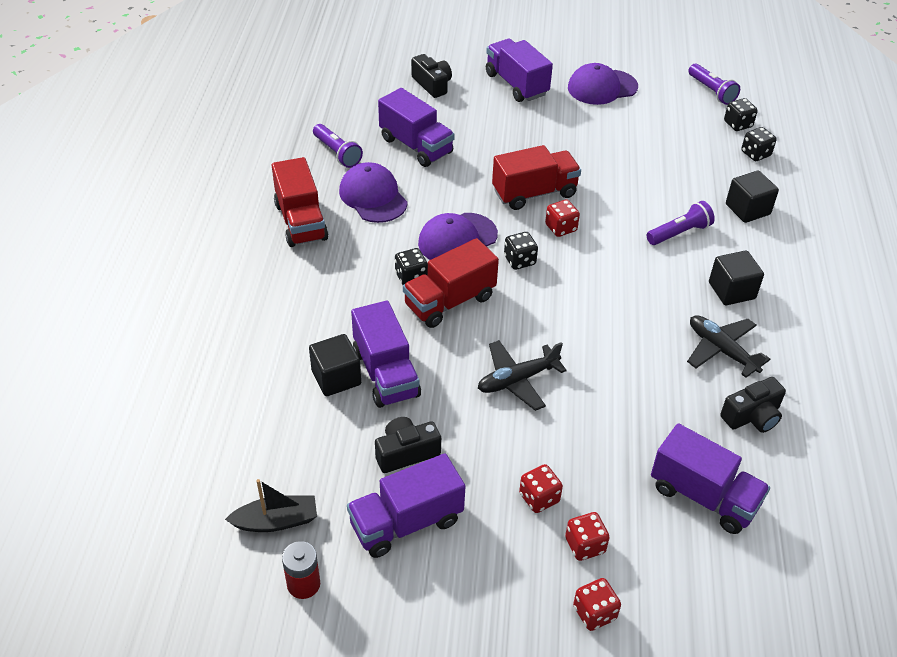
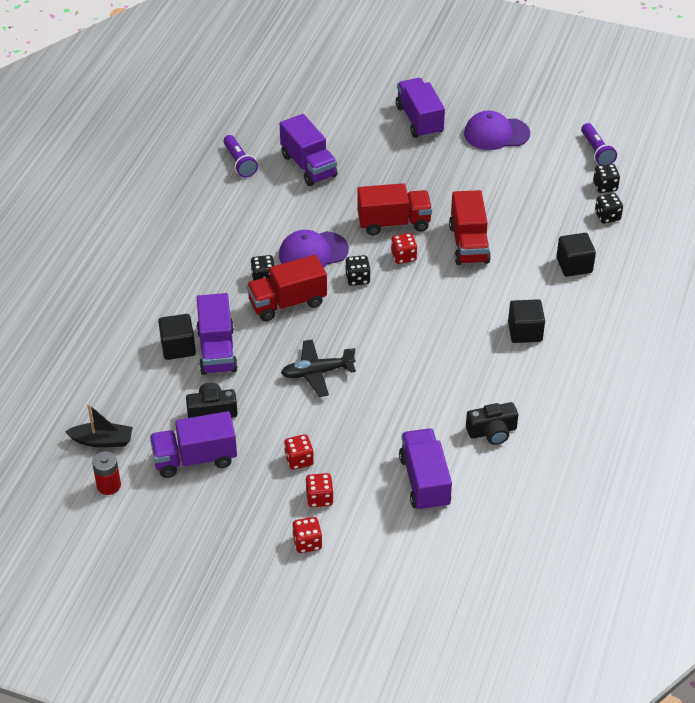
camera: 15 degrees right, 0 degrees up
red truck [272,157,328,247] -> red truck moved to [449,190,491,265]
purple cap [339,162,408,223] -> none
black camera [411,54,452,98] -> none
purple flashlight [647,201,715,245] -> none
purple truck [651,423,770,534] -> purple truck turned 150 degrees counterclockwise [399,428,452,511]
black plane [687,315,770,378] -> none

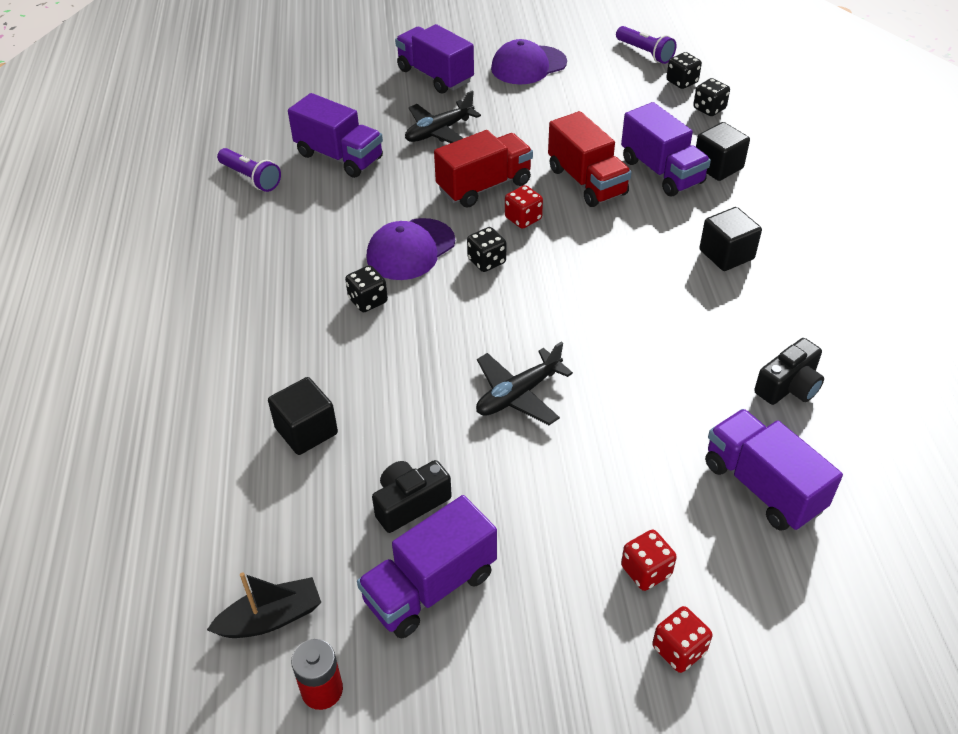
camera: 25 degrees left, 0 degrees up
purple truck [196,293,238,375] -> purple truck moved to [621,102,711,196]
red truck [247,255,327,321] -> none
red dice [284,434,314,470] -> none
none -> black plane [405,90,481,143]

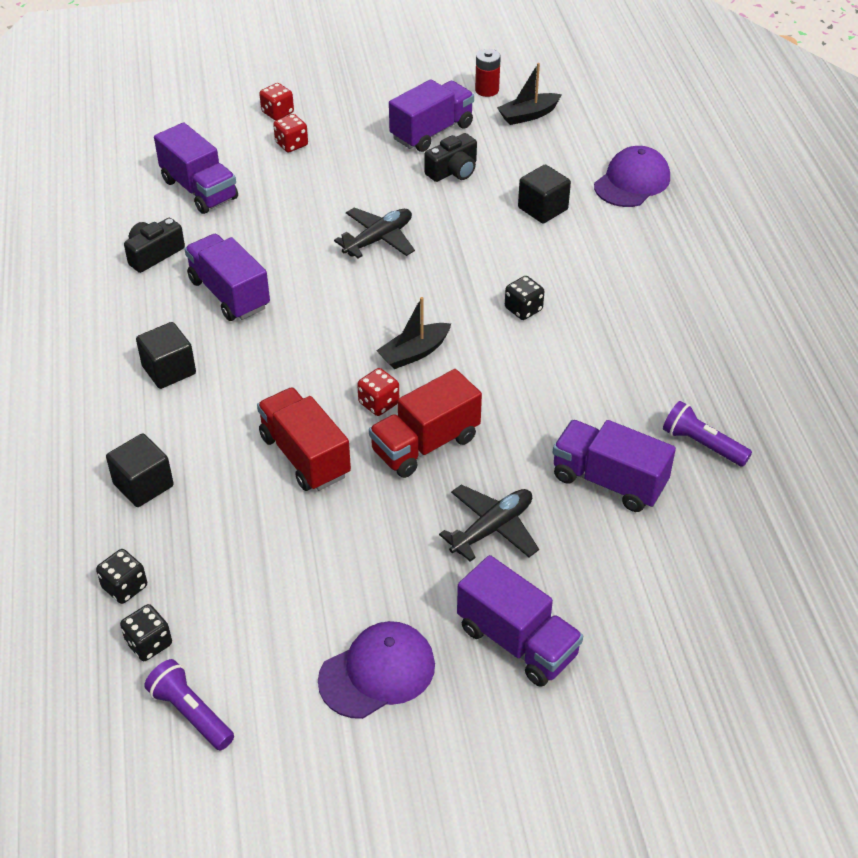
camera: 175 degrees right, 0 degrees up
purple cap [366,218,455,280] -> purple cap moved to [594,146,670,207]
black dice [467,227,506,272] -> black boat [376,297,451,369]
purple truck [621,102,711,196] -> purple truck moved to [185,234,270,321]

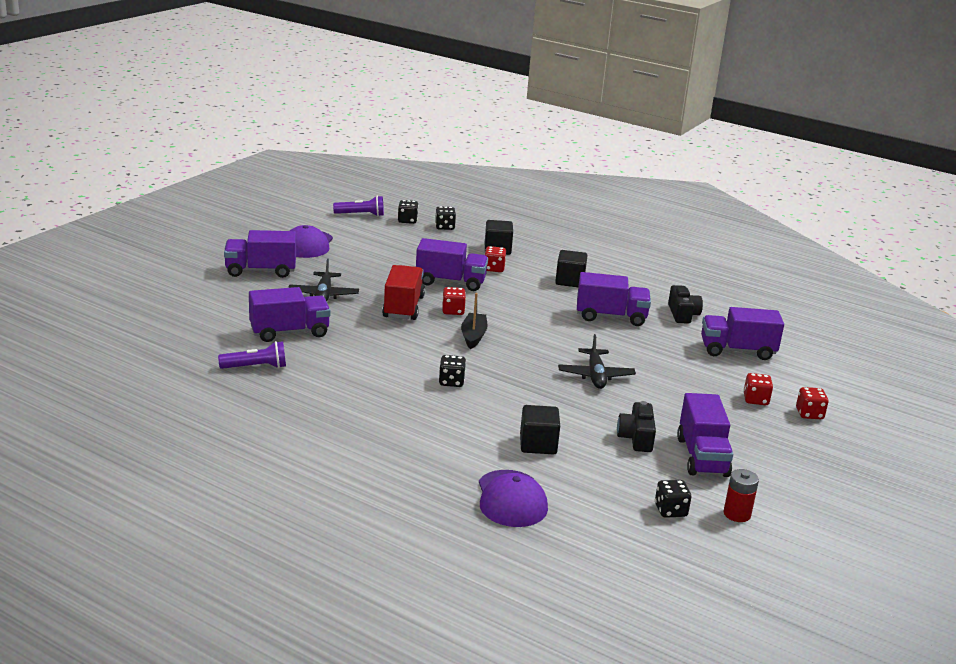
camera: 130 degrees right, 20 degrees down
red truck [257,387,351,491] -> purple truck [416,238,488,291]
black boat [497,63,562,125] -> black dice [655,480,691,518]
none -> red dice [485,246,506,272]

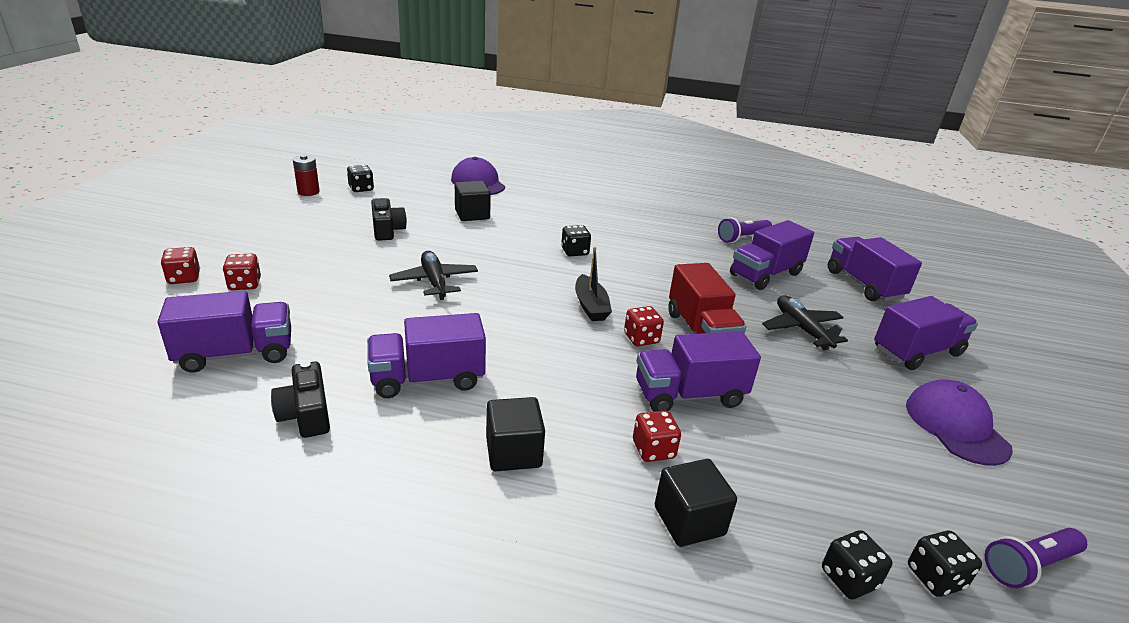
camera: 160 degrees right, 5 degrees up
purple truck [677,393,733,477] -> purple truck moved to [828,237,922,302]

